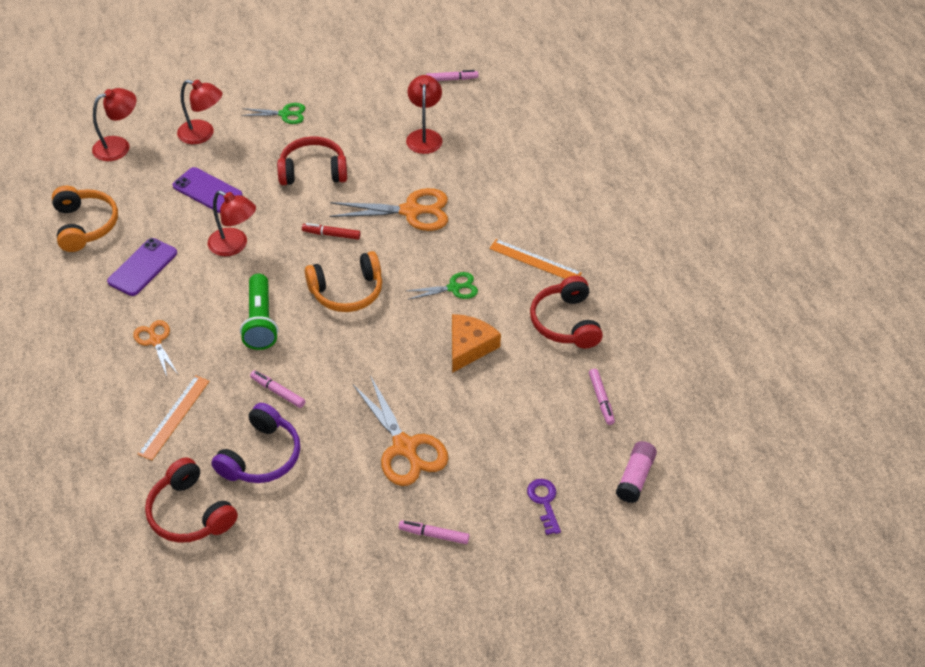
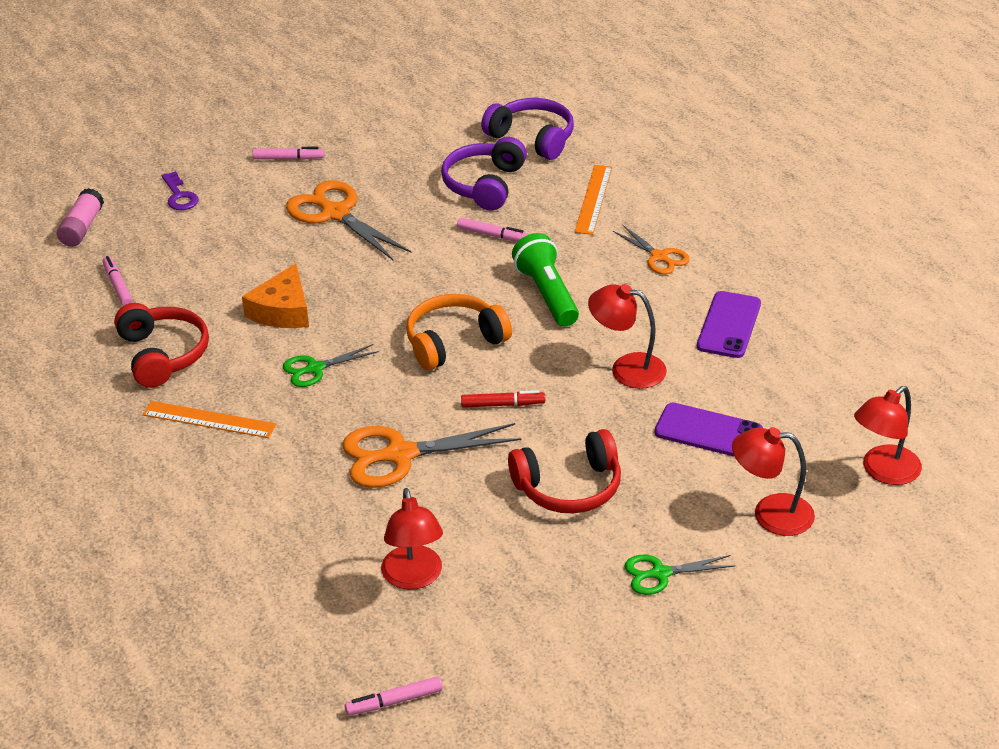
camera: 170 degrees right, 10 degrees down
orange headphones [52,186,118,252] -> none
red headphones [145,457,238,543] -> purple headphones [481,98,574,160]

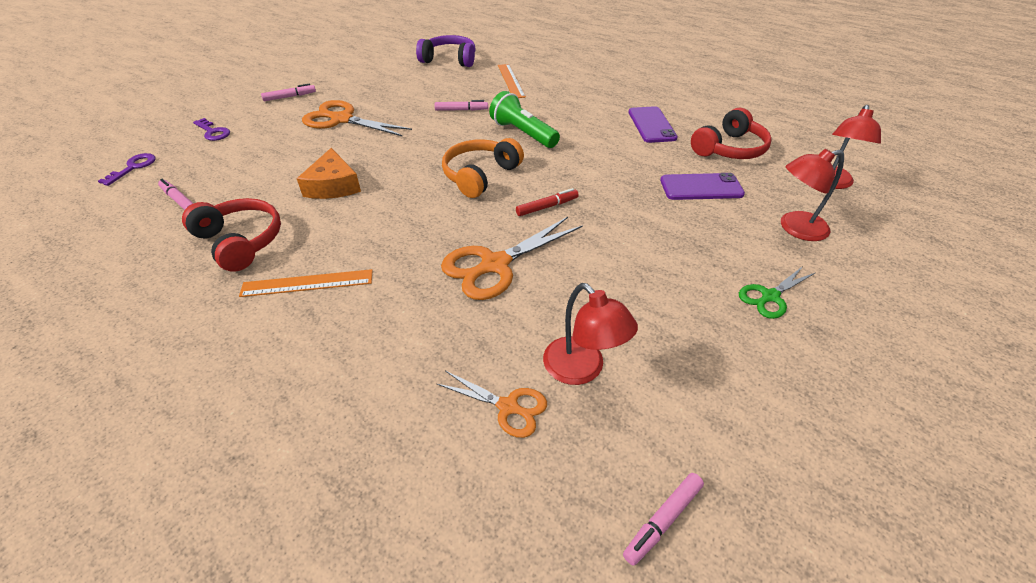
camera: 25 degrees left, 5 degrees up
pink glue stick [57,188,104,247] -> purple key [98,153,156,186]
green scissors [283,344,379,387] -> none
purple headphones [441,137,527,210] -> none
red headphones [508,429,621,514] -> red headphones moved to [691,108,772,159]
red lamp [588,284,667,389] -> none
orange scissors [613,225,690,274] -> orange scissors moved to [437,371,547,438]

